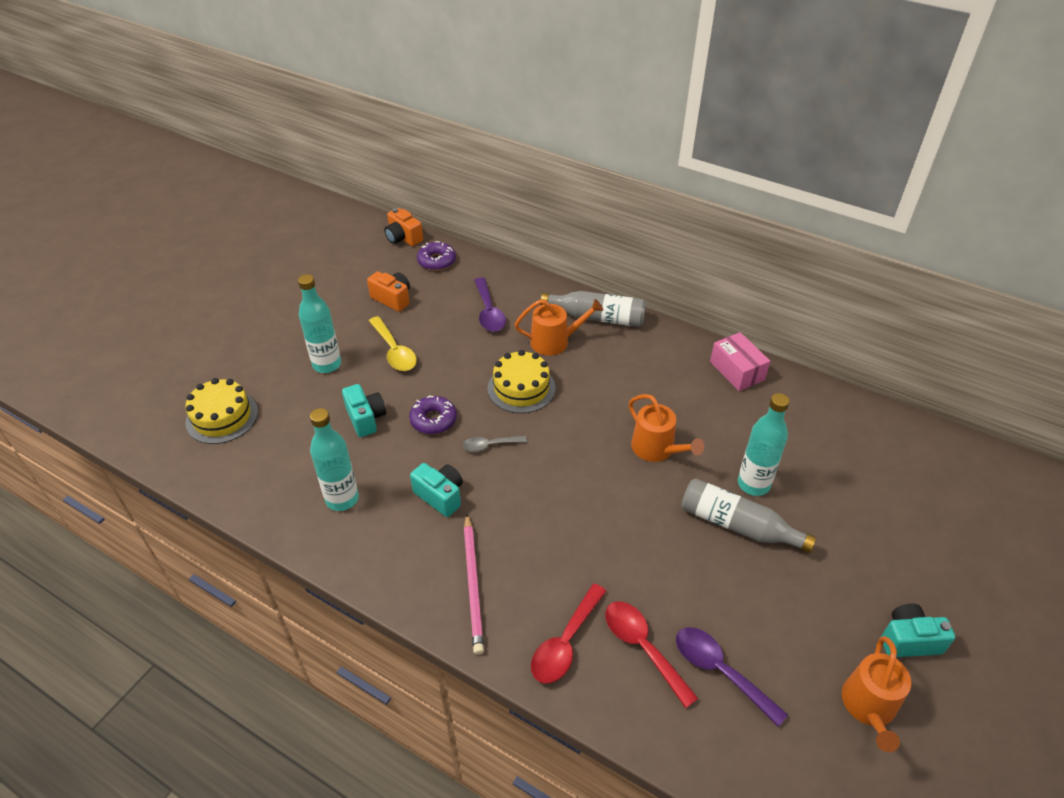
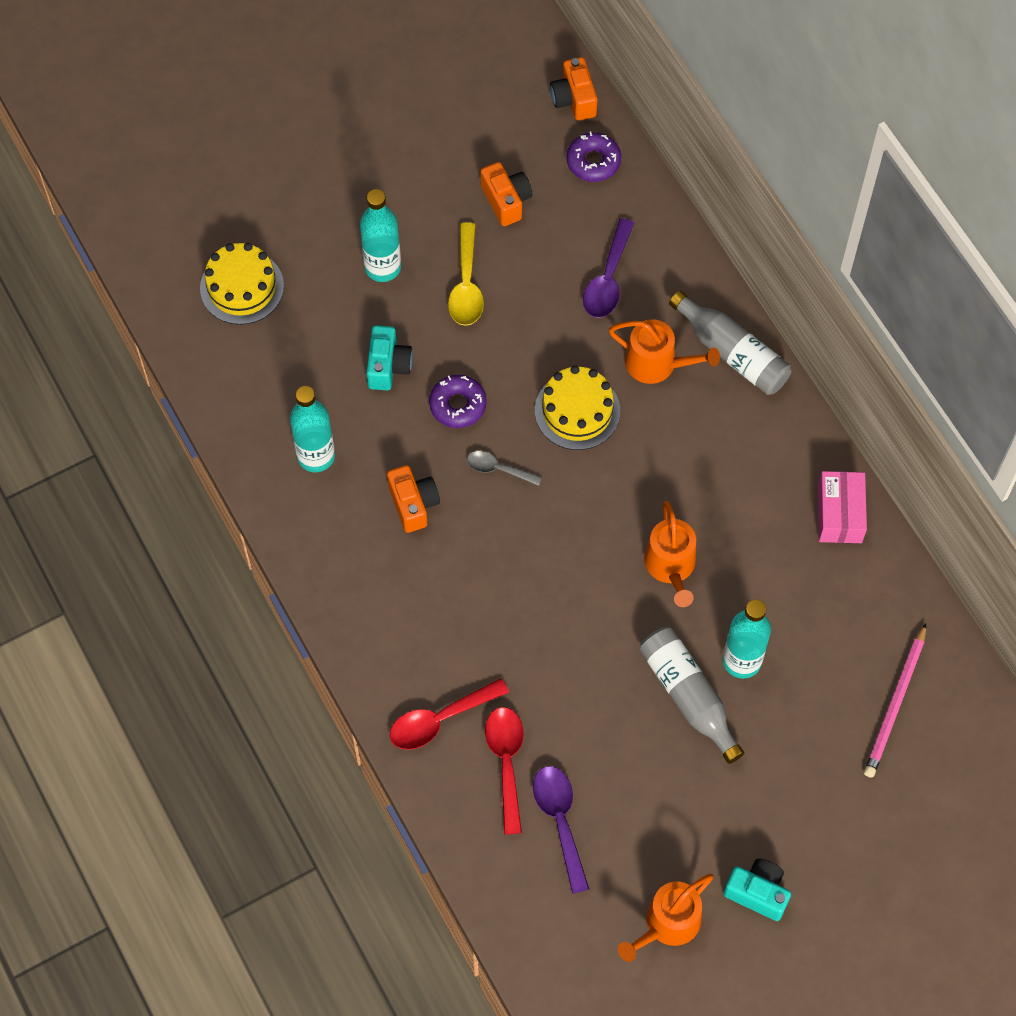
camera: 30 degrees right, 20 degrees up
turquoise camera [410,463,463,517] -> orange camera [387,465,440,533]
pink pencil [464,514,484,655] -> pink pencil moved to [864,624,926,778]

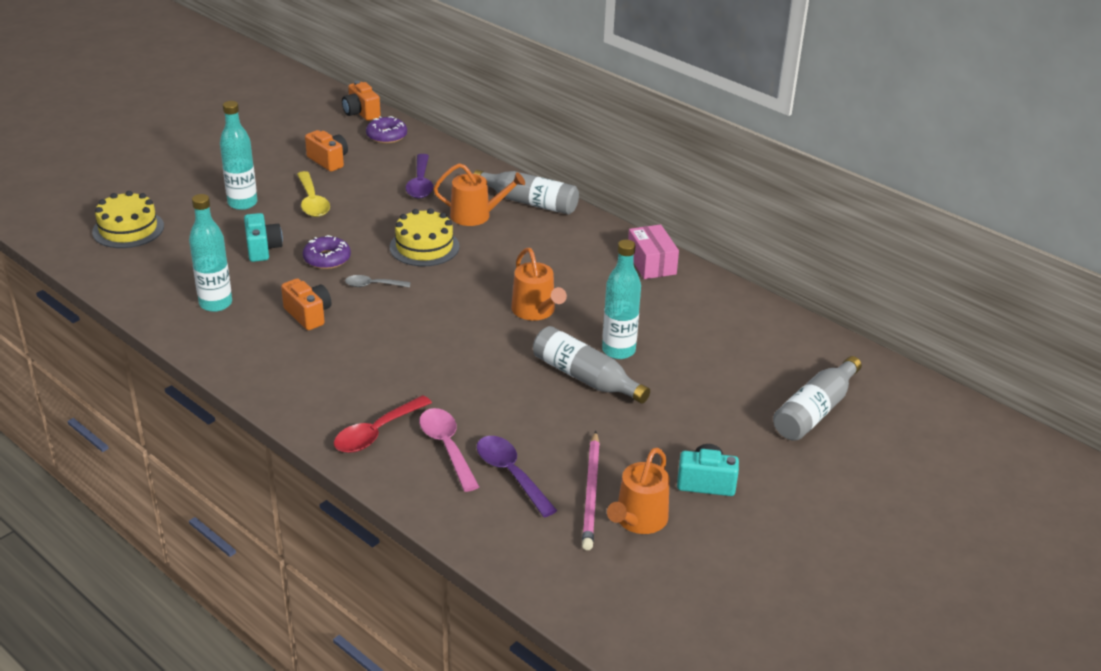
camera: 20 degrees left, 30 degrees down
red spoon [485,707,523,834] -> pink spoon [419,408,479,492]
pink pencil [864,624,926,778] -> pink pencil moved to [582,431,600,550]
none -> grey bottle [773,356,862,441]

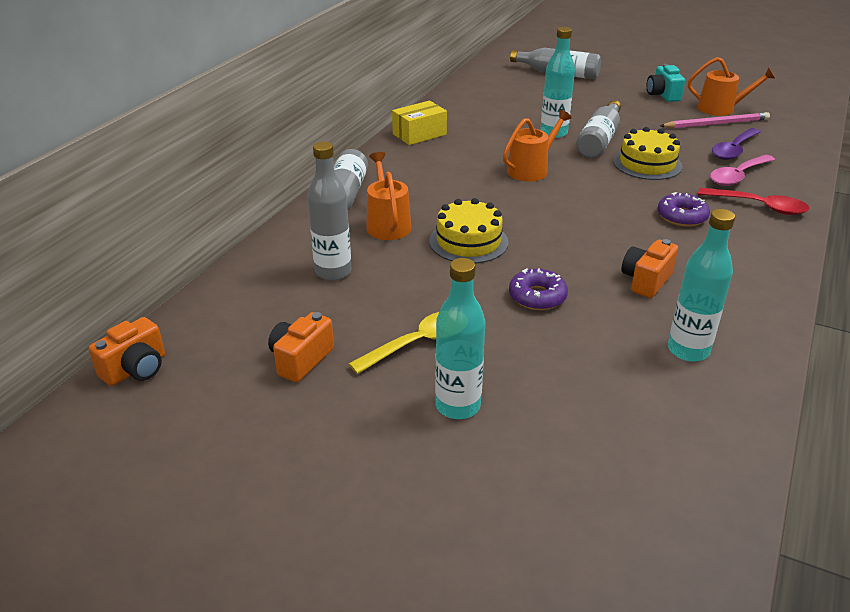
camera: 105 degrees left, 0 degrees up
yellow cake [92,191,164,248] -> yellow cake moved to [613,127,682,180]
turquoise camera [244,213,283,262] -> none
grey spoon [345,275,411,288] -> none
purple donut [366,116,407,144] -> purple donut moved to [657,192,710,227]
purple spoon [406,154,433,198] -> grey bottle [307,141,351,281]
pink box [628,224,679,279] -> yellow box [392,101,447,145]

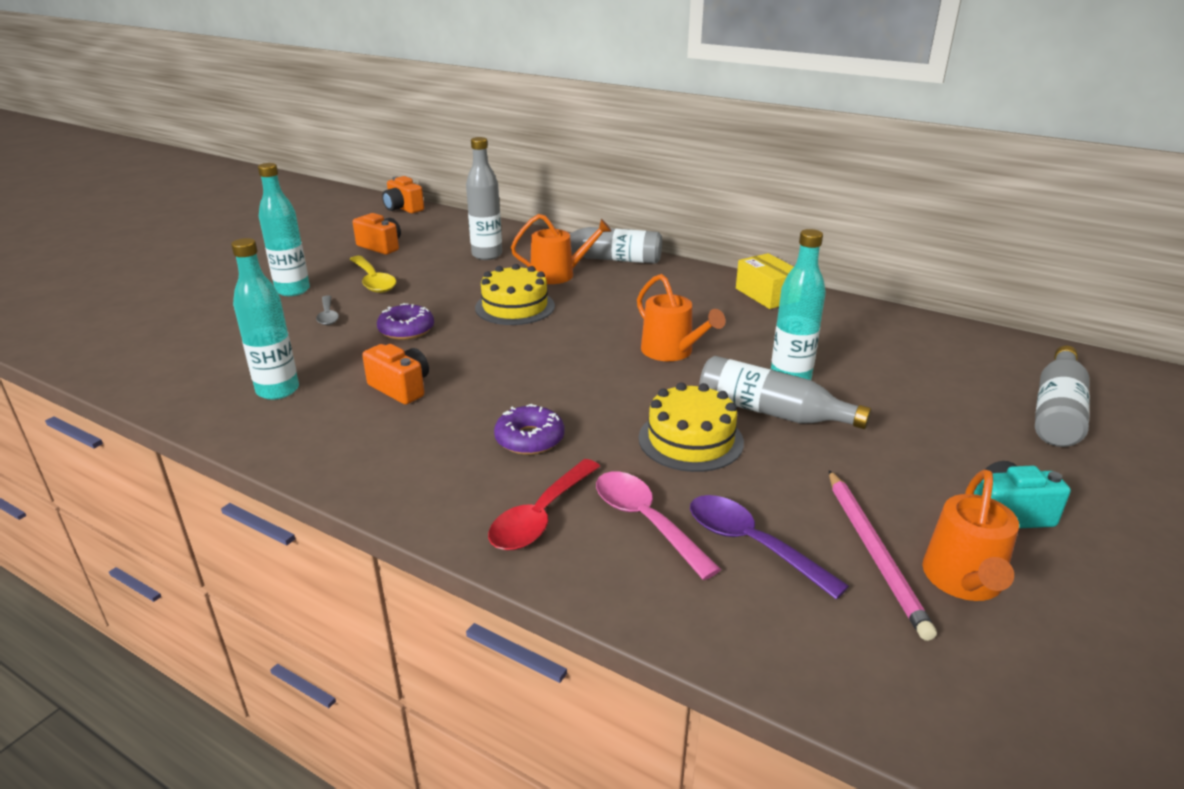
camera: 95 degrees right, 5 degrees down
none -> grey spoon [316,295,339,325]

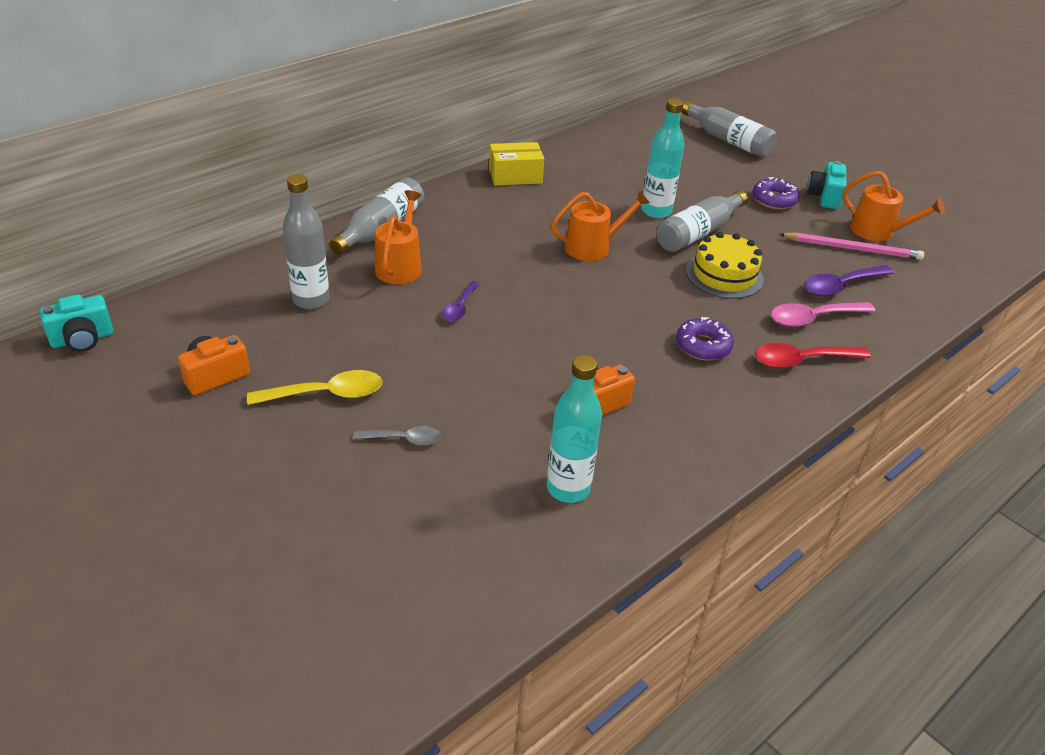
camera: 75 degrees left, 10 degrees up
turquoise bottle [258,163,310,296] -> none
purple donut [377,303,434,340] -> purple donut moved to [753,177,800,209]
orange camera [382,176,424,213] -> turquoise camera [40,295,113,352]
yellow cake [475,264,555,325] -> purple spoon [442,281,480,322]
red spoon [488,459,600,550] -> red spoon turned 120 degrees clockwise [755,343,871,368]

